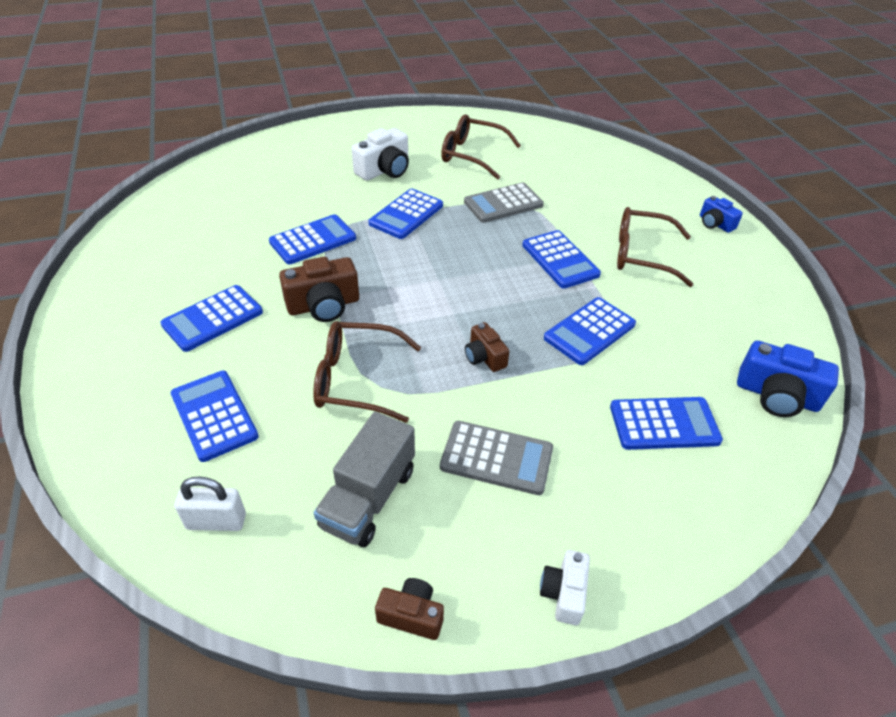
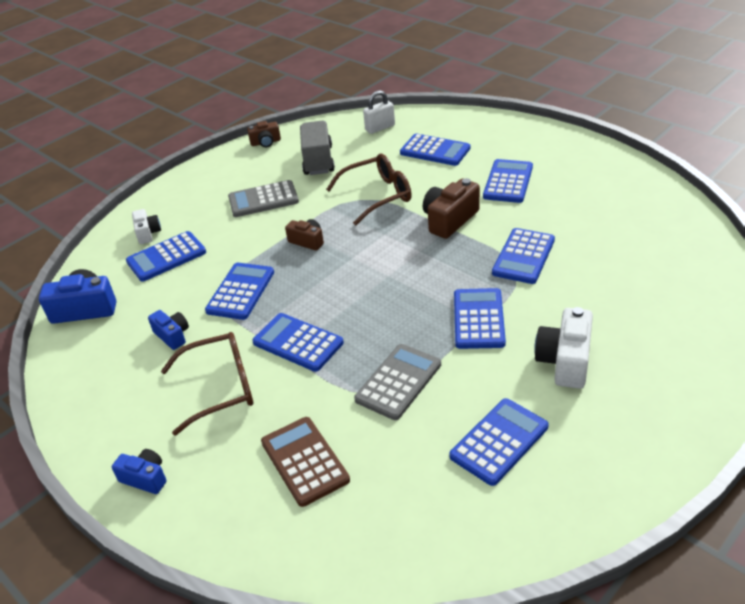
camera: 155 degrees right, 5 degrees down
brown glasses [441,114,521,180] -> blue calculator [449,398,549,486]
white camera [540,550,590,625] -> white camera moved to [132,209,161,244]
none -> blue camera [148,310,189,350]
none -> brown calculator [261,417,350,507]

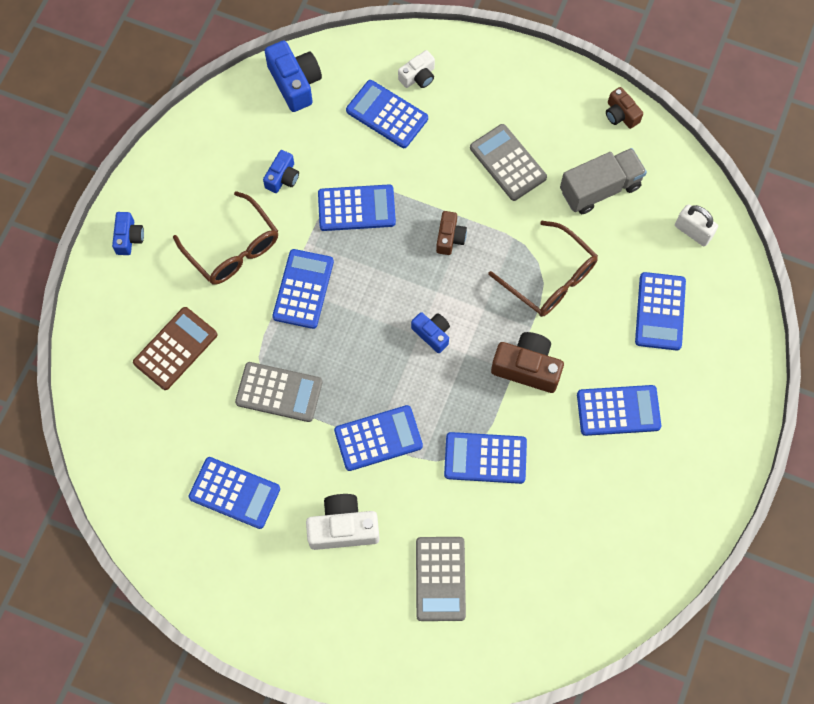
camera: 65 degrees right, 30 degrees up
none -> blue camera [411,312,450,353]
none -> grey calculator [416,537,466,621]

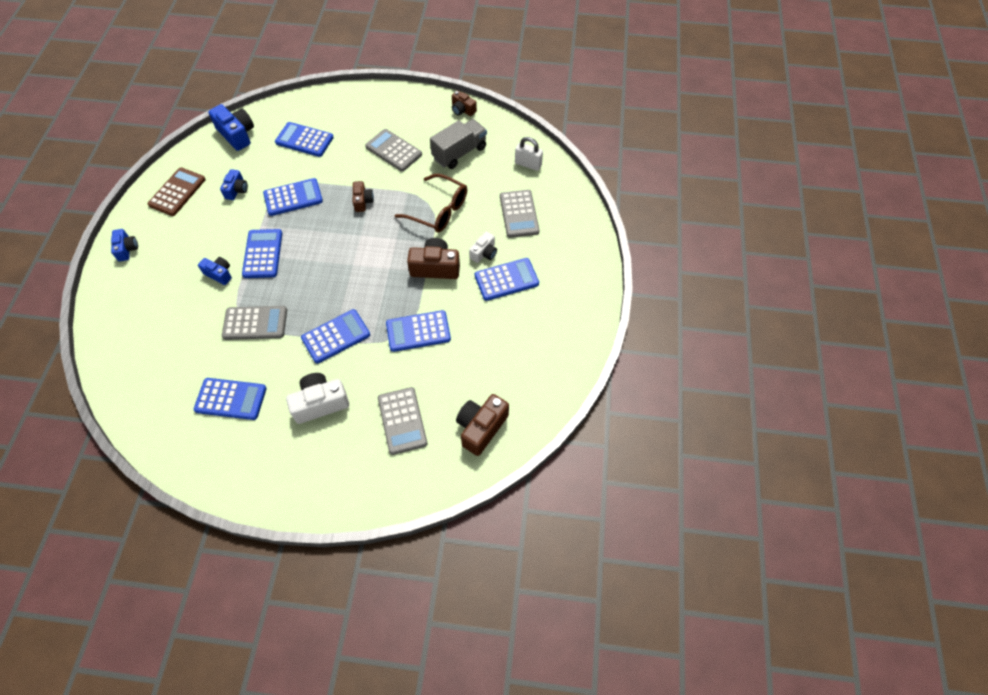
camera: 15 degrees left, 10 degrees down
brown calculator [133,307,217,390] -> brown calculator moved to [148,167,206,216]
brown glasses [173,191,278,285] -> none
white camera [398,50,435,88] -> white camera moved to [469,232,497,263]
blue camera [411,312,450,353] -> blue camera moved to [198,257,232,285]
blue calculator [635,272,686,351] -> grey calculator [500,190,539,238]
none -> brown camera [456,394,509,456]

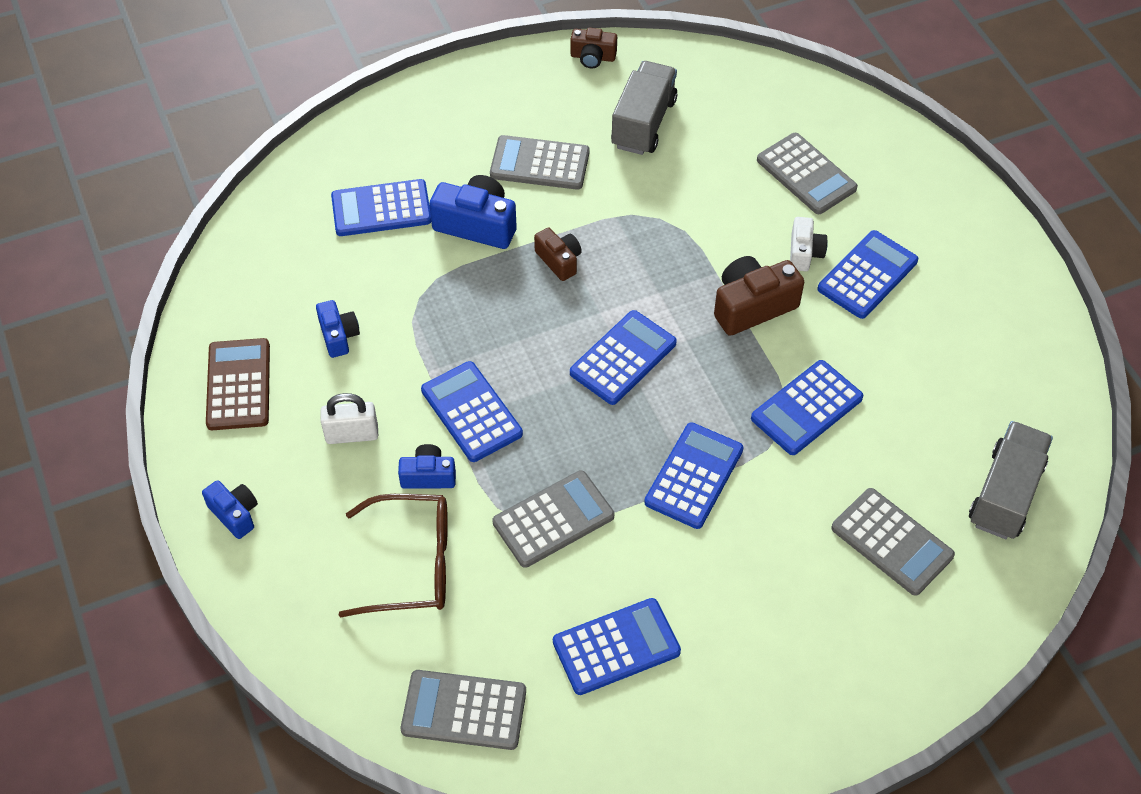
camera: 30 degrees left, 5 degrees down
blue camera [208,104,254,151] -> blue camera moved to [429,175,517,249]
blue calculator [263,178,323,216] -> blue calculator moved to [570,310,677,405]
white camera [286,373,349,424] -> none
brown glasses [394,174,467,233] -> brown glasses moved to [339,494,448,618]
brown camera [456,394,509,456] -> grey truck [969,421,1053,539]
white padlock [515,137,543,171] -> white padlock moved to [320,393,378,444]
none -> grey calculator [401,670,526,750]

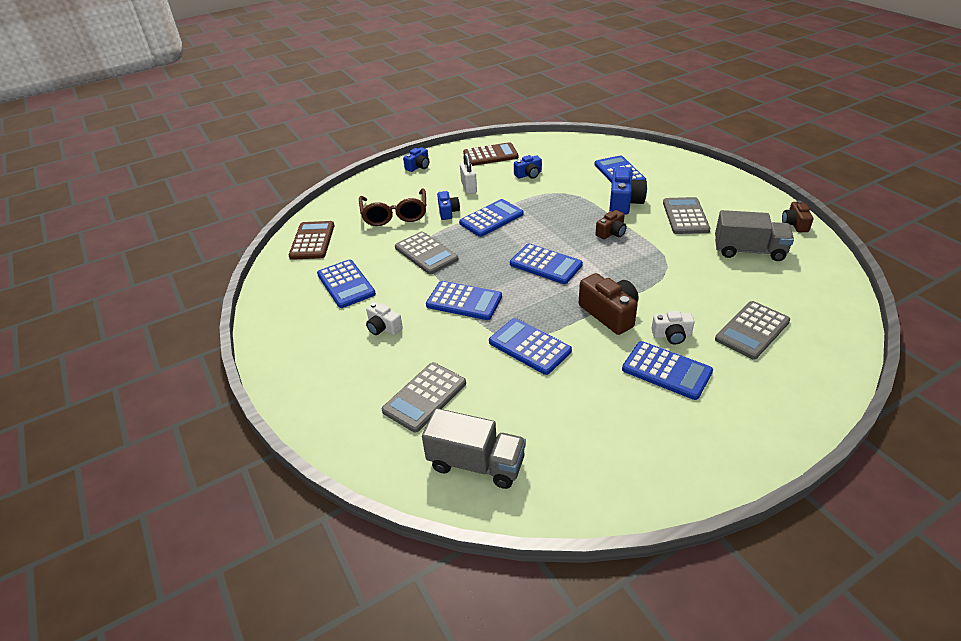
camera: 85 degrees right, 15 degrees down
grey calculator [401,670,526,750] -> brown calculator [289,221,334,260]
none -> white camera [366,302,403,335]

